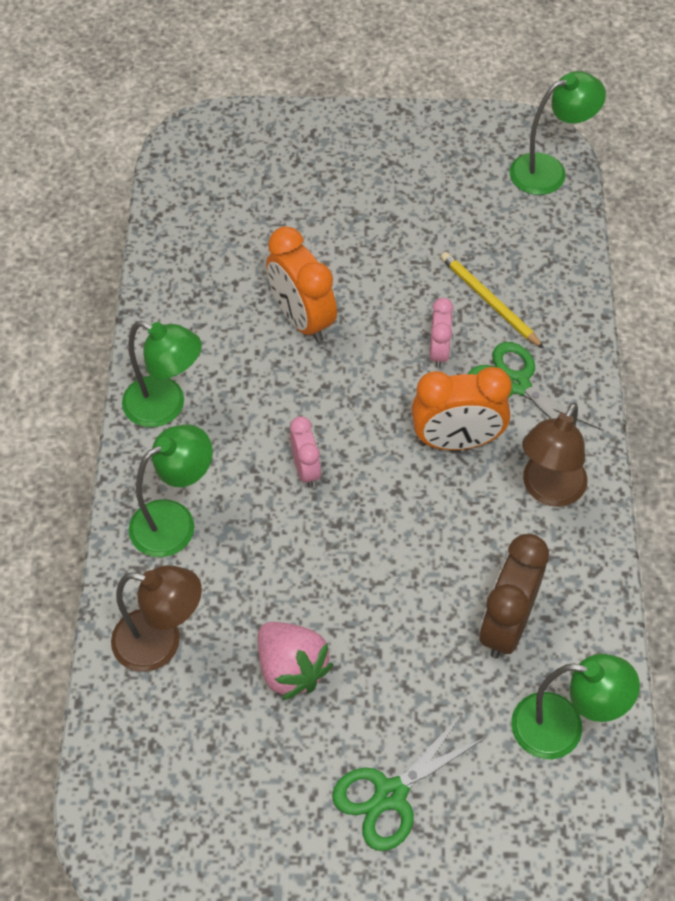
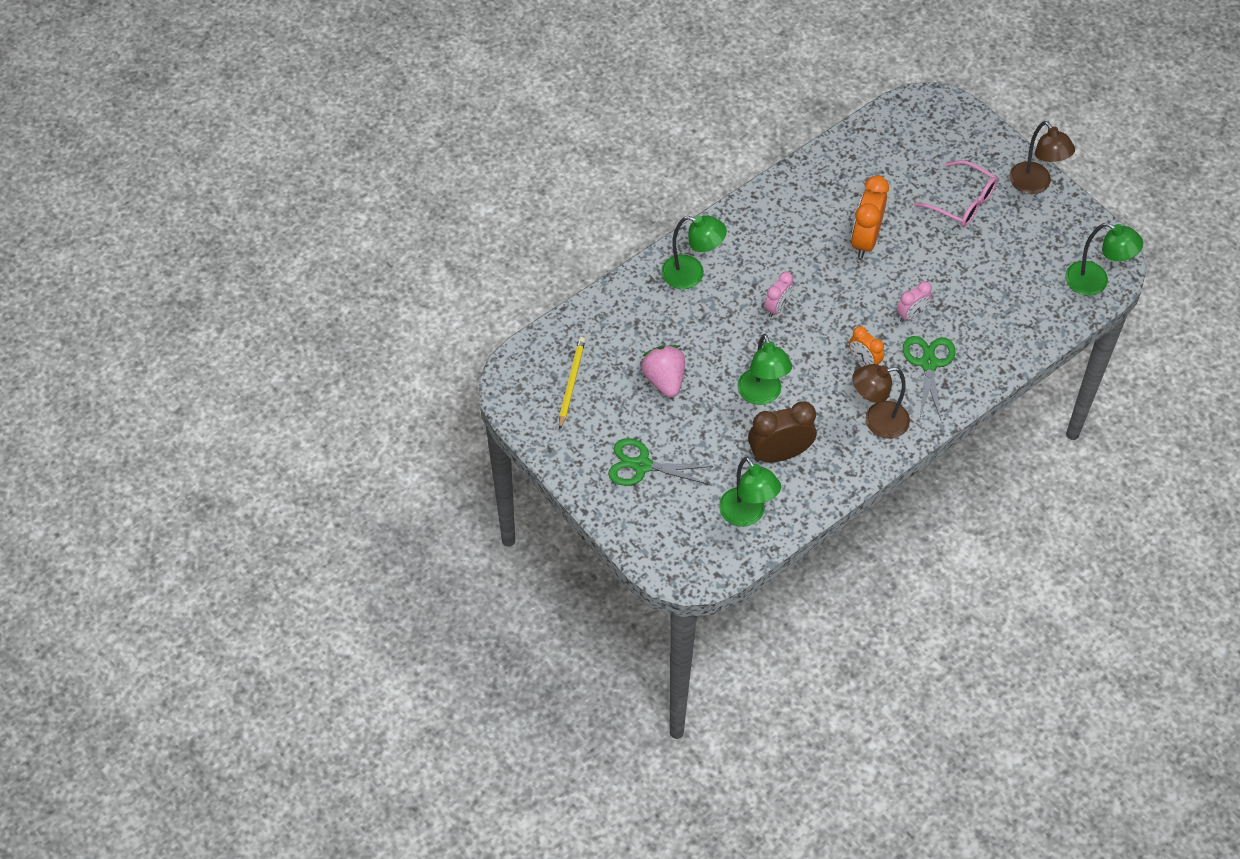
camera: 50 degrees right, 0 degrees up
brown lamp [111,565,202,672] -> brown lamp moved to [1009,121,1075,194]
green lamp [122,321,202,427] -> green lamp moved to [738,334,792,405]
pink strawberry [258,622,333,700] -> pink strawberry turned 150 degrees clockwise [640,345,685,398]
orange clock [412,367,512,450] -> orange clock [849,326,884,366], size x0.58
yellow pencil [441,252,544,349] -> yellow pencil moved to [559,337,585,430]
none -> pink glasses [914,160,998,227]

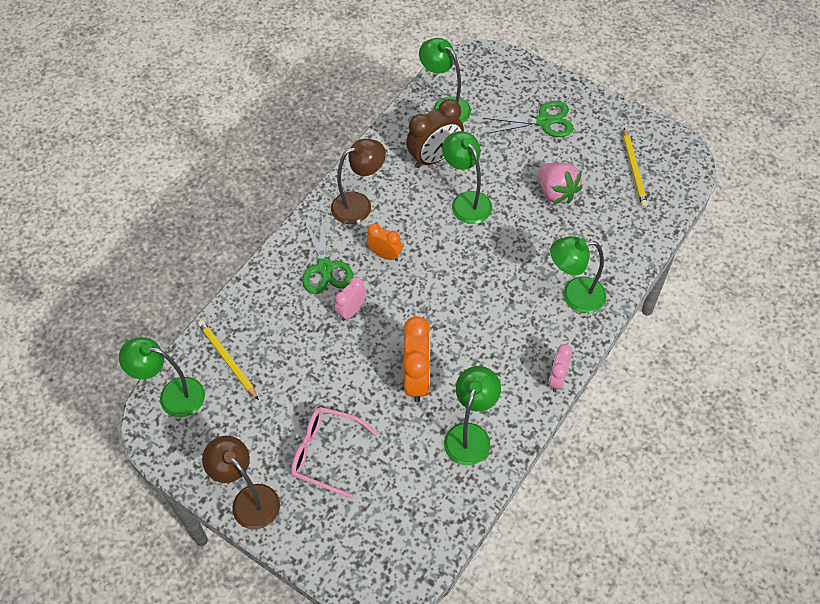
camera: 165 degrees right, 0 degrees up
pink clock [764,272,794,317] -> pink clock moved to [549,344,572,392]
none -> yellow pencil [198,320,259,400]
none -> green lamp [444,366,501,465]

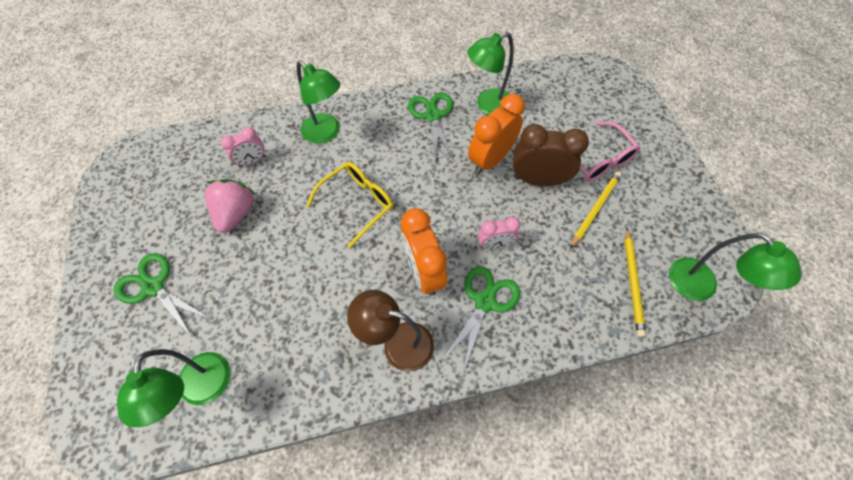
camera: 140 degrees left, 5 degrees up
brown lamp [202,436,280,530] -> none
orange clock [367,223,403,261] -> orange clock [401,208,447,295], size x1.73
brown clock [406,99,464,168] -> brown clock moved to [513,124,589,186]
green lamp [442,131,492,224] -> none
pink clock [549,344,572,392] -> pink clock moved to [221,127,265,167]
yellow pencil [623,128,648,207] -> yellow pencil moved to [570,171,622,249]
none -> yellow glasses [307,162,393,248]
none -> green scissors [408,93,454,162]

